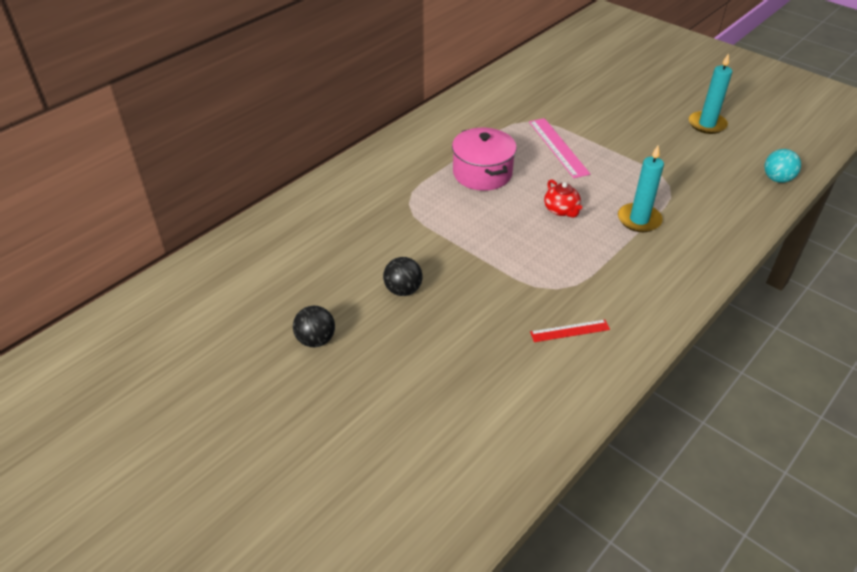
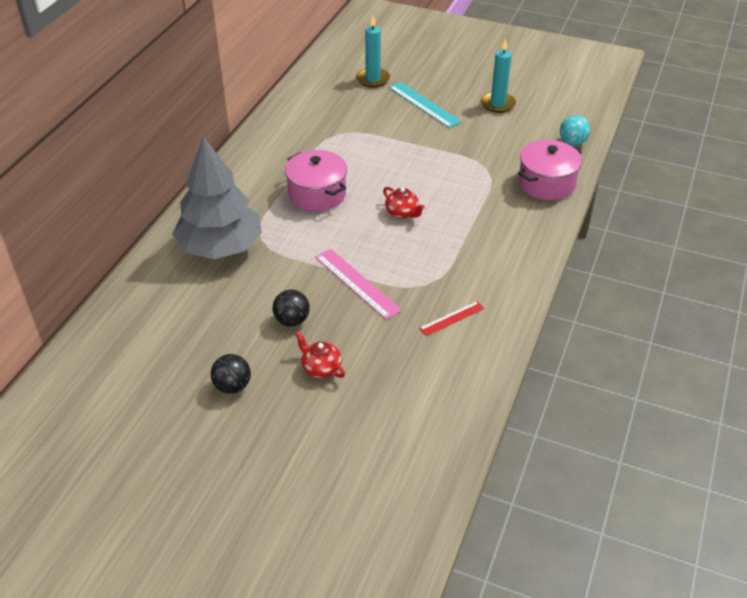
camera: 20 degrees left, 0 degrees up
pink ruler [529,118,590,178] -> pink ruler moved to [315,249,402,320]
turquoise candle [618,145,664,232] -> turquoise candle moved to [356,16,390,88]
none -> grey tree [172,137,262,259]
none -> red teapot [295,331,345,378]
none -> turquoise ruler [389,82,461,128]
none -> pink pot [518,140,582,200]

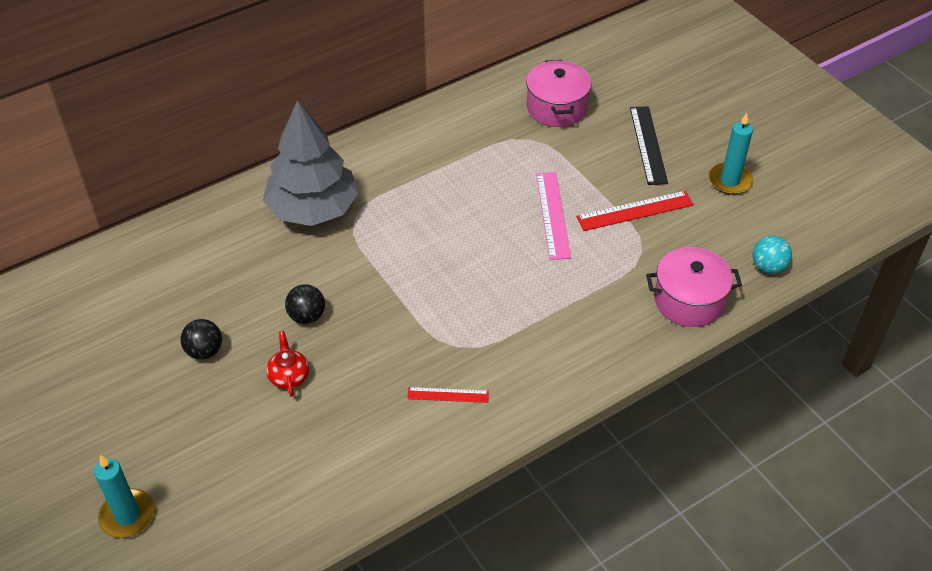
camera: 35 degrees right, 5 degrees up
pink pot [285,150,347,212] -> pink pot moved to [526,60,592,127]
pink ruler [315,249,402,320] -> pink ruler moved to [536,172,571,260]
turquoise candle [356,16,390,88] -> turquoise candle moved to [94,455,155,538]
red teapot [383,187,425,219] -> none
turquoise ruler [389,82,461,128] -> black ruler [630,106,668,185]
none -> red ruler [576,191,694,231]

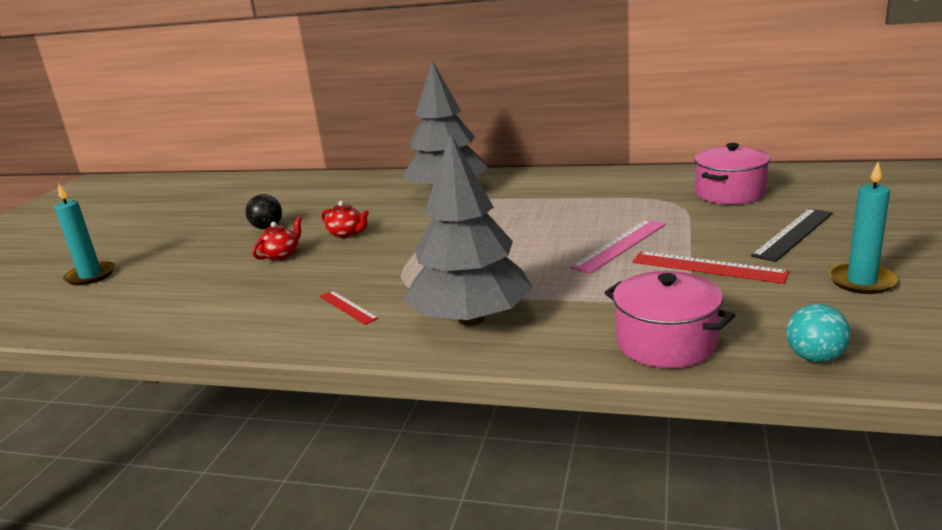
camera: 50 degrees right, 25 degrees down
black ball [285,284,325,324] -> red teapot [321,201,369,238]
none -> grey tree [404,133,532,326]

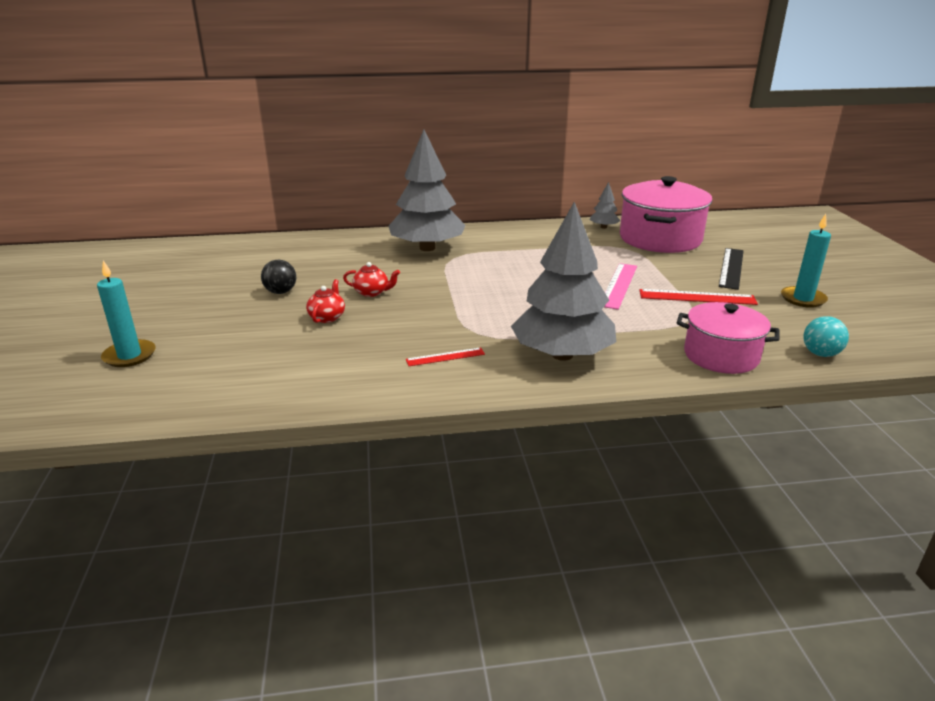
camera: 25 degrees left, 5 degrees up
red ruler [320,291,379,325] -> red ruler turned 45 degrees counterclockwise [406,347,485,366]
pink pot [694,143,770,204] -> pink pot [620,176,712,253], size x1.55
none -> grey tree [589,182,620,229]

